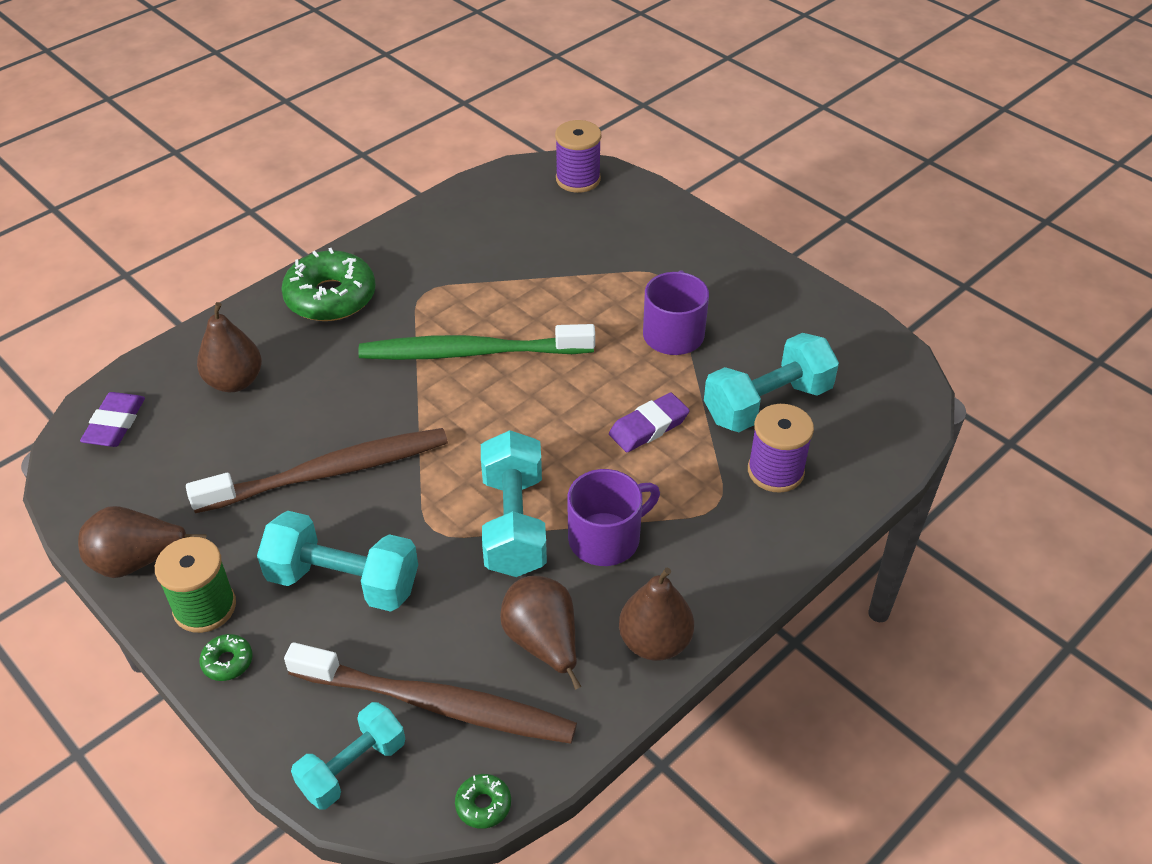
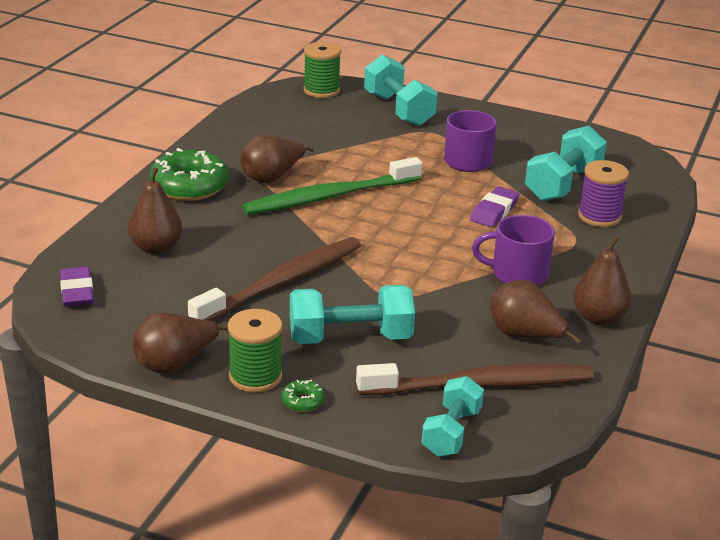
camera: 25 degrees left, 15 degrees down
green donut [455,774,511,829] -> none
turquoise dumbbell [481,430,547,577] -> turquoise dumbbell moved to [364,55,438,126]
purple spool [555,120,601,193] -> green spool [303,42,341,98]
purple mug [567,469,660,566] -> purple mug turned 120 degrees counterclockwise [472,215,555,286]
none -> brown pear [240,135,314,183]

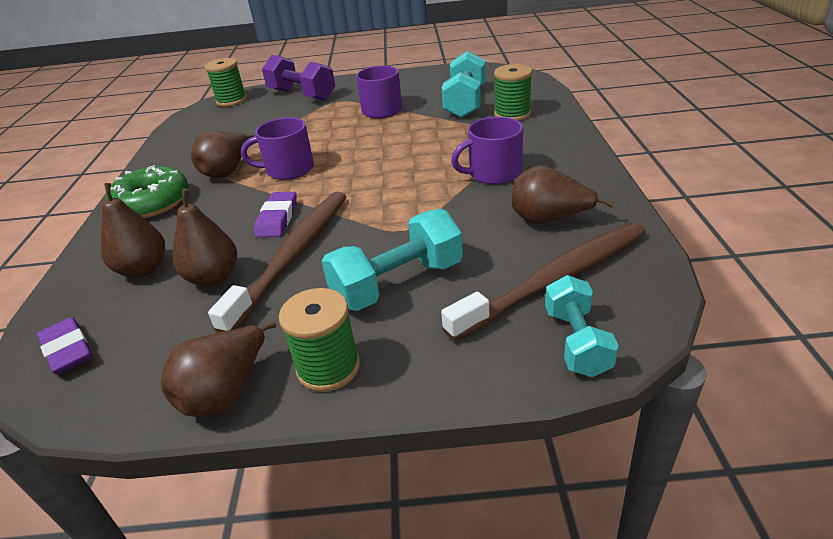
camera: 20 degrees left, 5 degrees up
green toothbrush [242,157,422,215] -> purple mug [241,117,314,180]
green donut [281,380,325,412] -> none
turquoise dumbbell [364,55,438,126] -> purple dumbbell [262,55,335,101]
purple eraser [470,186,519,227] -> purple eraser moved to [255,192,297,237]
brown pear [573,236,632,325] -> brown pear moved to [173,188,237,287]
purple spool [578,160,629,227] -> green spool [494,64,532,121]

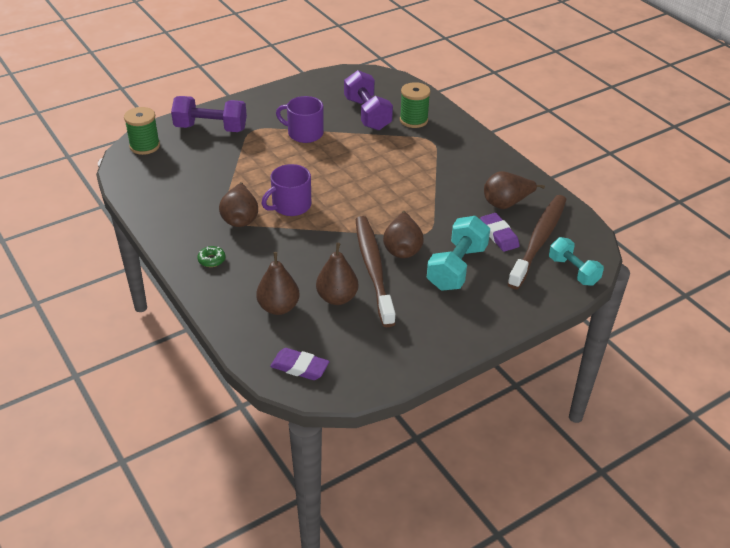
camera: 35 degrees left, 5 degrees up
green donut [106,165,189,218] -> green donut [197,246,225,267], size x0.43
brown pear [161,321,276,417] -> brown pear moved to [383,211,424,258]
purple eraser [255,192,297,237] -> purple eraser moved to [480,213,520,252]
green spool [279,288,360,392] -> none
turquoise dumbbell [442,51,486,118] -> purple dumbbell [344,70,393,131]
purple mug [451,117,523,184] -> none

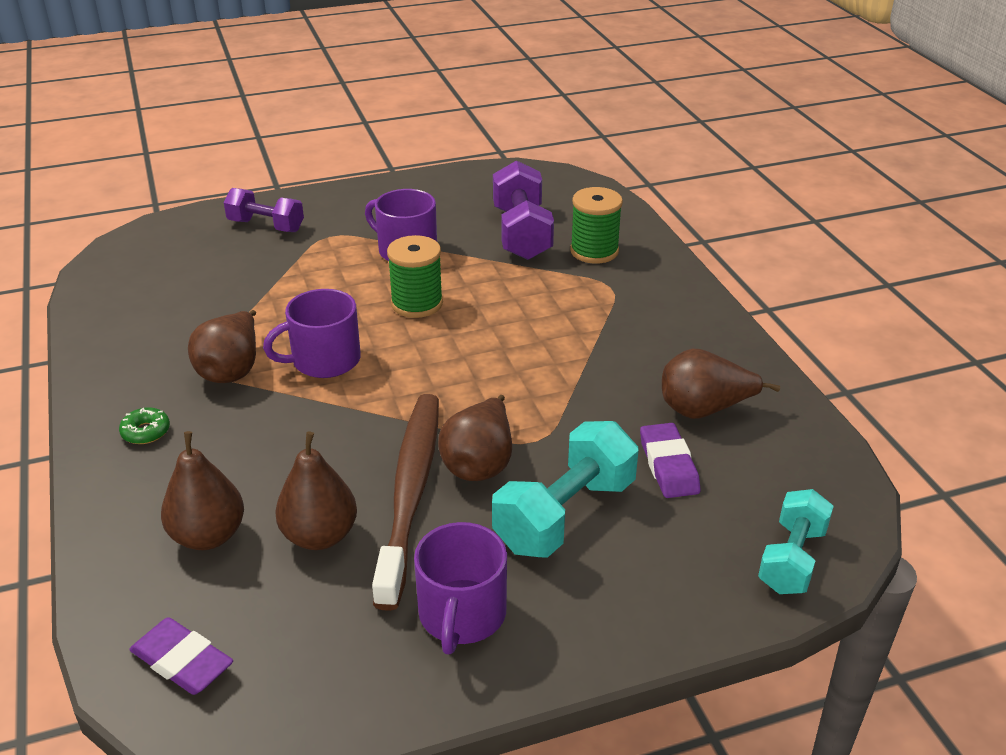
camera: 15 degrees right, 5 degrees down
green spool [124,107,160,155] -> green spool moved to [387,235,443,318]
purple dumbbell [171,96,247,132] -> purple dumbbell [224,188,304,232], size x0.66
brown toothbrush [507,195,567,289] -> none
turquoise dumbbell [549,237,604,286] -> turquoise dumbbell turned 45 degrees clockwise [758,489,834,594]
none -> purple mug [414,522,507,654]

